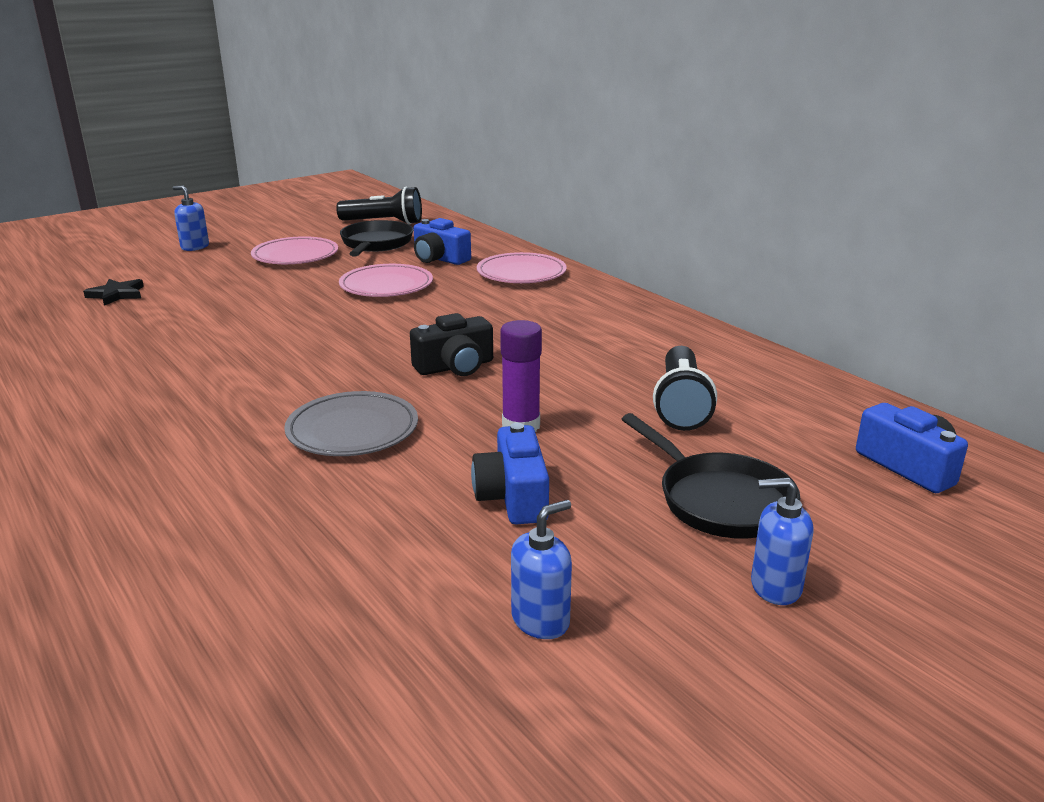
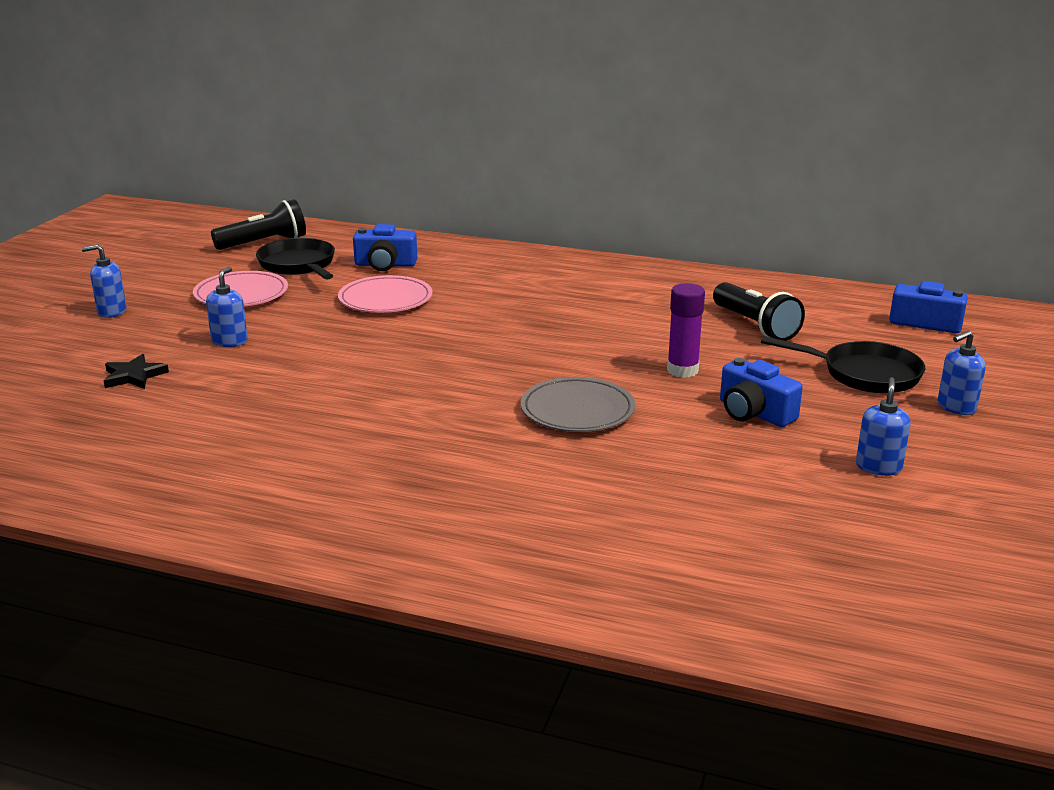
camera: 35 degrees left, 0 degrees up
black camera [410,313,493,376] -> none
pink plate [477,252,567,283] -> none
none -> blue soap dispenser [206,267,248,347]

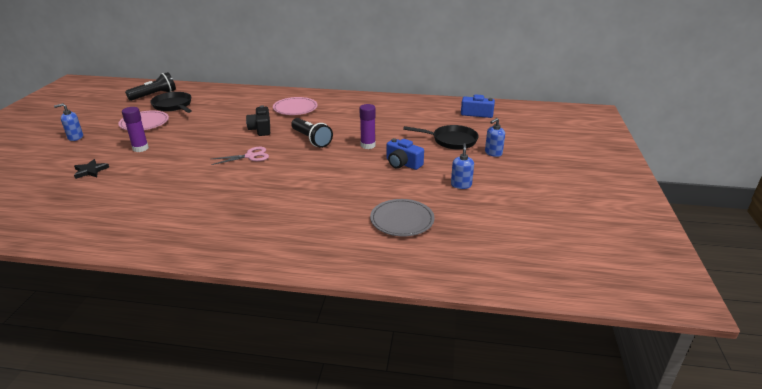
camera: 10 degrees left, 5 degrees up
blue soap dispenser [206,267,248,347] -> purple glue stick [122,107,149,152]
pink plate [338,275,432,313] -> pink plate moved to [273,97,318,115]
blue camera [353,224,417,271] -> none
grey plate [521,377,635,432] -> grey plate moved to [370,199,435,236]
black flashlight [713,282,805,341] -> black flashlight moved to [291,118,333,148]
none -> pink scissors [211,147,269,165]
none -> black camera [246,106,270,136]

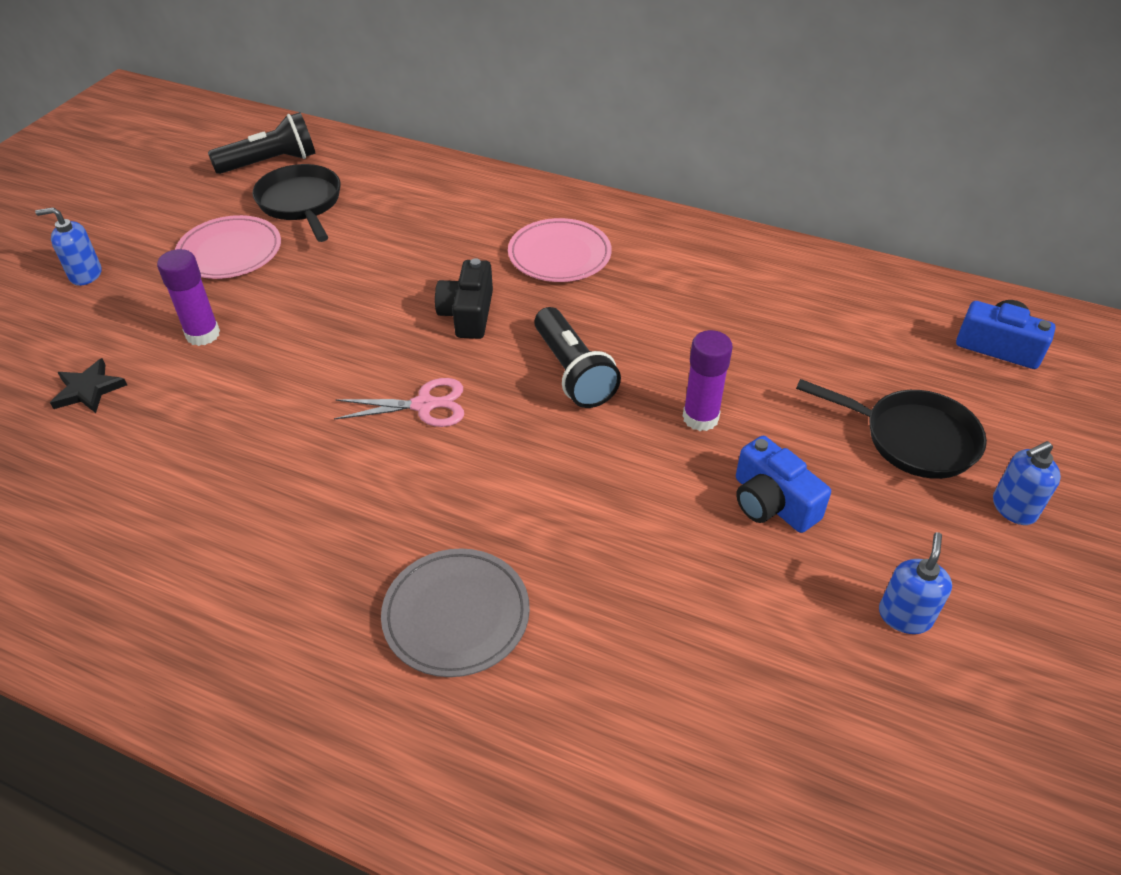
camera: 15 degrees right, 15 degrees up
grey plate [370,199,435,236] -> grey plate moved to [381,548,530,677]

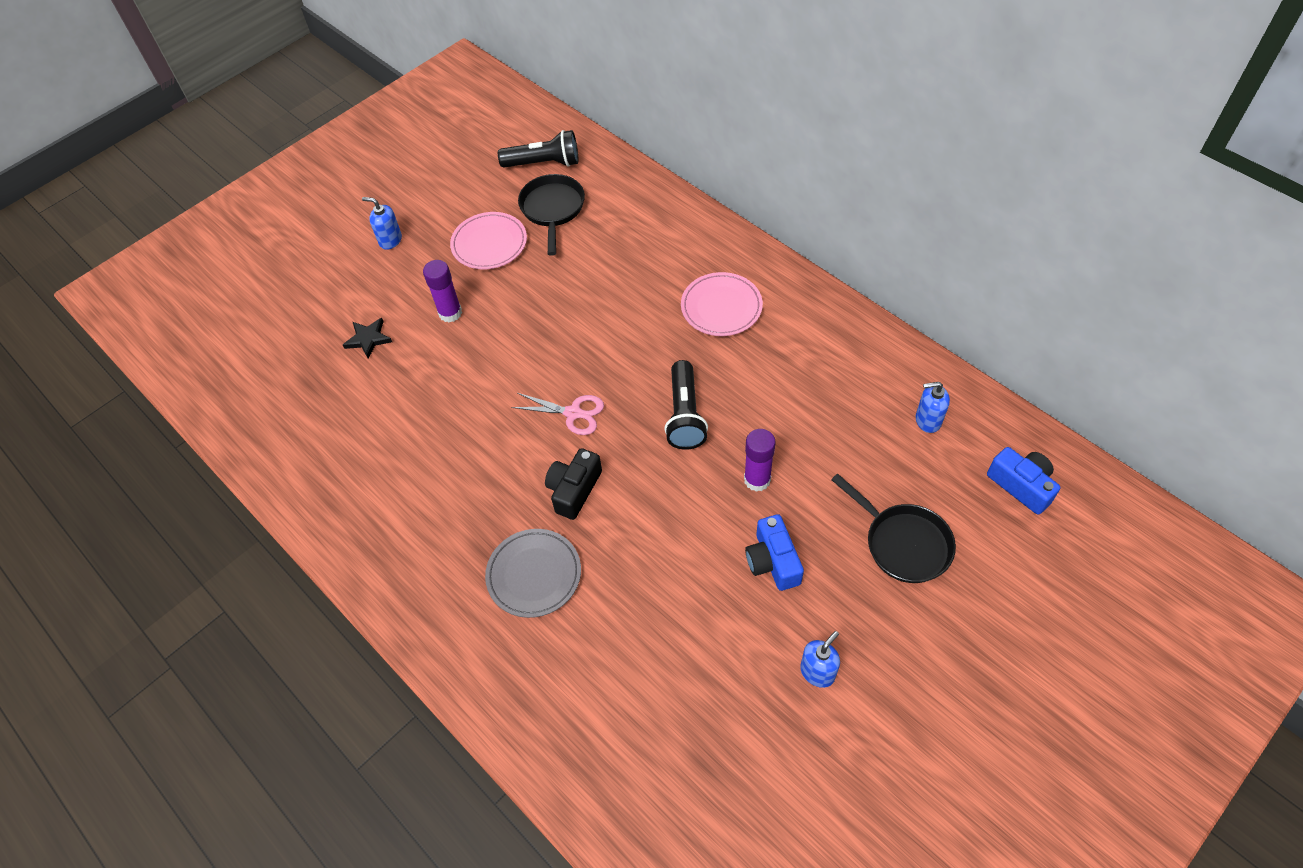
camera: 25 degrees right, 10 degrees up
black camera [435,258,493,339] -> black camera moved to [545,448,602,520]
blue soap dispenser [993,441,1061,525] -> blue soap dispenser moved to [916,382,950,433]

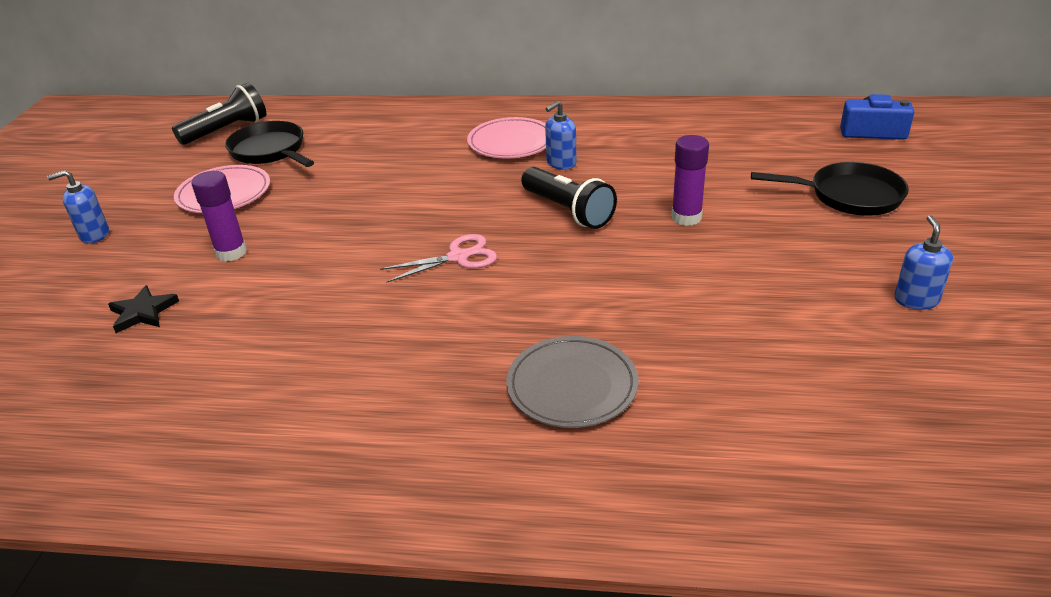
camera: 40 degrees left, 20 degrees down
black camera [545,448,602,520] -> none
blue camera [745,514,804,591] -> none
blue soap dispenser [916,382,950,433] -> blue soap dispenser moved to [545,101,576,170]

